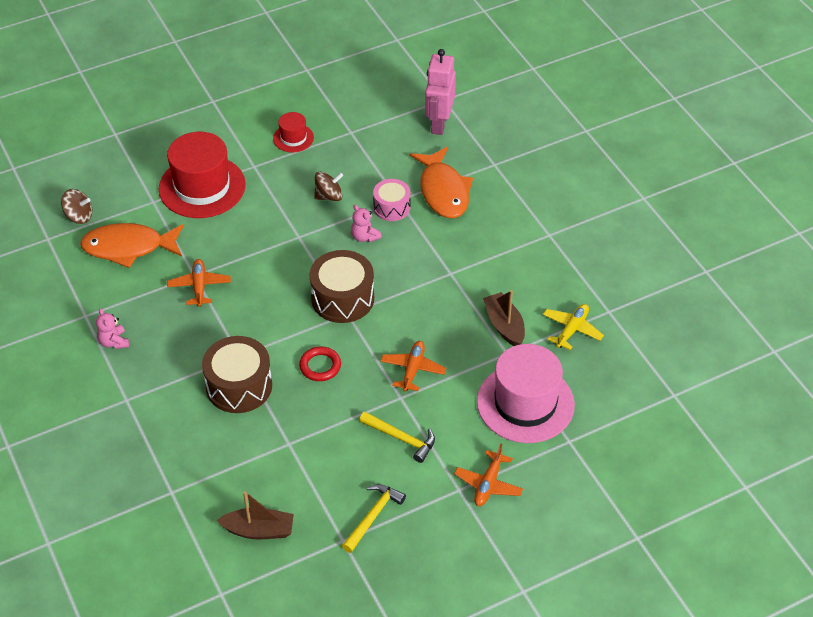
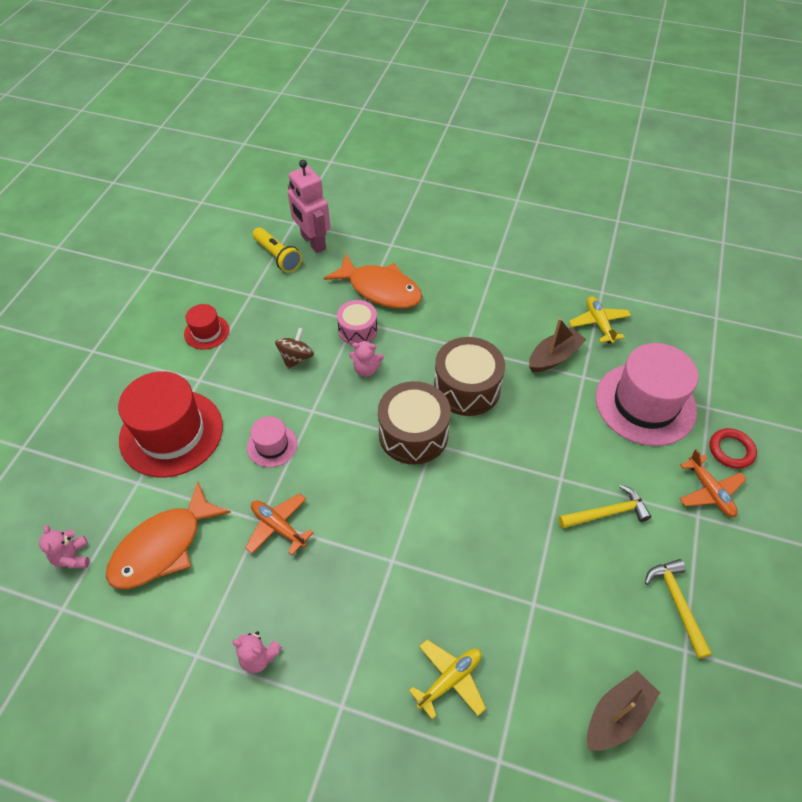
camera: 45 degrees left, 5 degrees up
brown spinning top [61,189,93,224] -> pink teddy bear [39,525,89,568]
brown drum [202,336,272,413] -> brown drum moved to [434,337,505,416]
red ring [299,346,341,381] -> red ring moved to [710,428,757,469]
orange plane [381,341,446,392] -> none
brown boat [483,290,525,346] -> brown boat turned 120 degrees clockwise [529,318,586,372]
none -> pink hat [247,416,297,467]
none -> yellow flashlight [252,227,302,273]
none -> yellow plane [409,640,486,720]

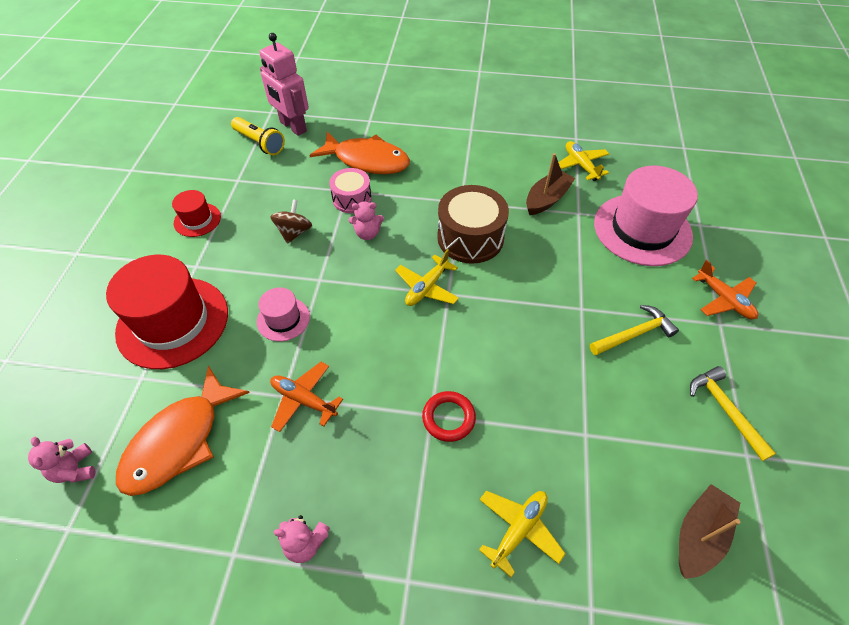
camera: 10 degrees left, 0 degrees up
brown drum [378,381,451,465] -> yellow plane [395,249,459,306]
red ring [710,428,757,469] -> red ring moved to [422,391,476,442]

